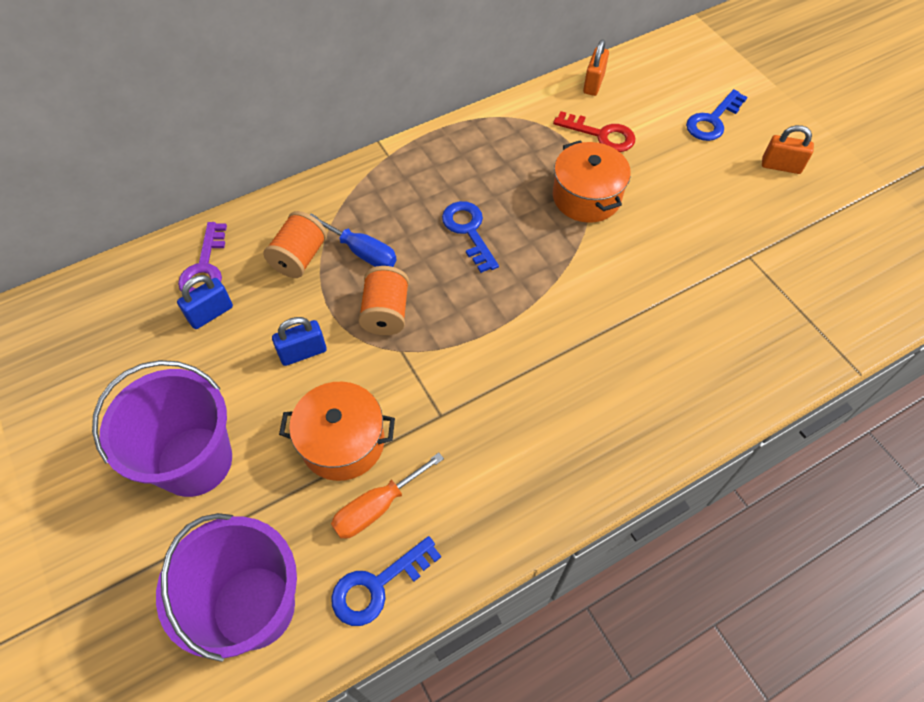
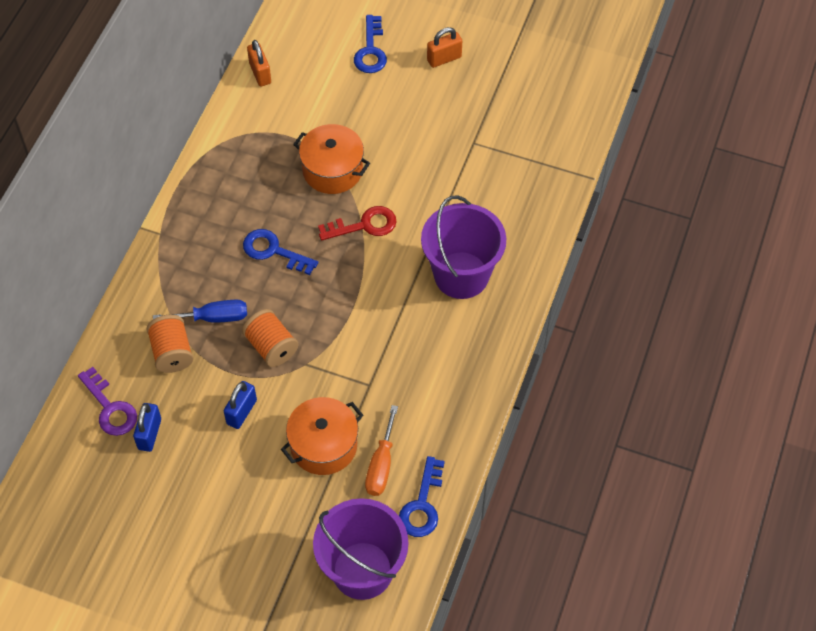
camera: 40 degrees left, 0 degrees up
purple bucket [92,360,232,497] -> purple bucket moved to [421,195,506,299]
red key [553,111,636,152] -> red key moved to [318,206,397,241]

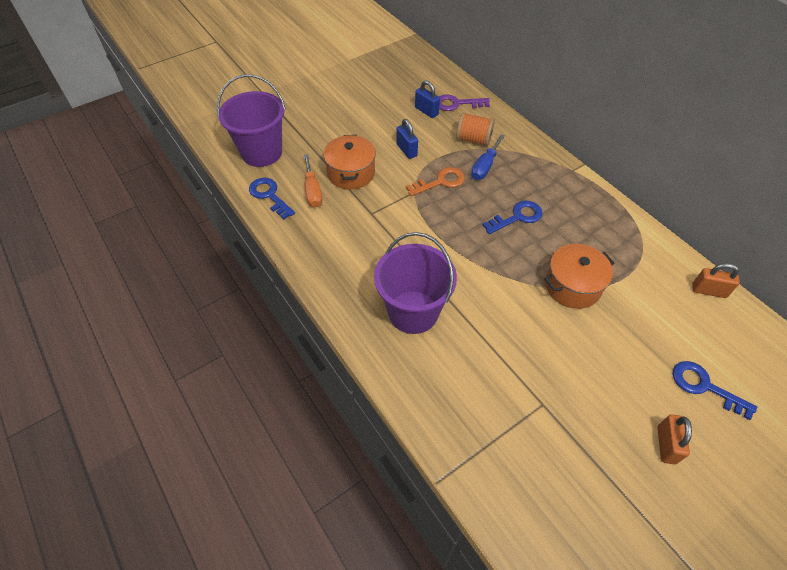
camera: 125 degrees right, 5 degrees down
orange spool [242,309,298,367] -> orange key [406,167,465,196]
red key [318,206,397,241] -> none
orange screwdriver [365,405,398,496] -> orange screwdriver turned 150 degrees counterclockwise [304,154,322,208]

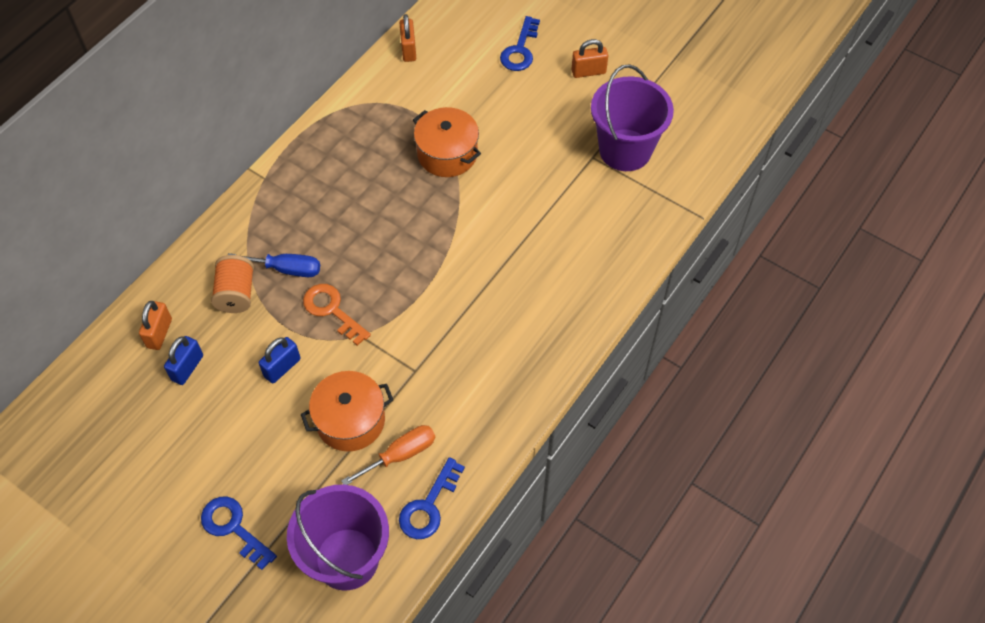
camera: 110 degrees left, 5 degrees up
purple bucket [374,232,457,334] -> purple bucket moved to [591,64,674,171]
purple key [439,94,490,111] -> orange padlock [139,301,172,350]
blue key [482,201,543,234] -> blue key moved to [201,497,277,570]

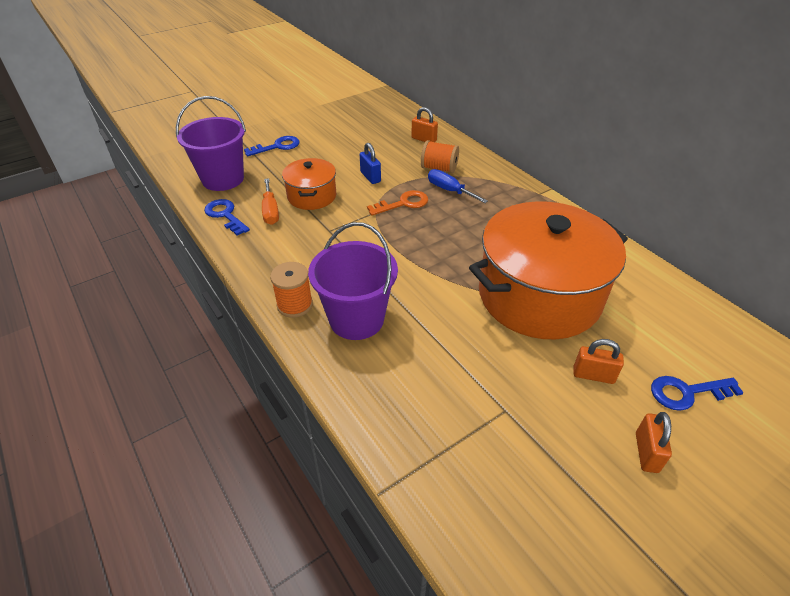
camera: 110 degrees right, 15 degrees down
blue padlock [164,336,203,385] -> none
blue screwdriver [228,253,320,277] -> blue screwdriver turned 105 degrees clockwise [428,169,488,203]
orange padlock [399,14,416,62] -> orange padlock moved to [573,339,624,384]
orange pot [413,107,481,177] -> orange pot [469,201,628,339], size x2.03
blue key [500,16,540,71] -> blue key turned 45 degrees counterclockwise [651,376,744,411]
purple bucket [591,64,674,171] -> purple bucket moved to [308,222,398,340]
none -> orange spool [270,262,313,318]

